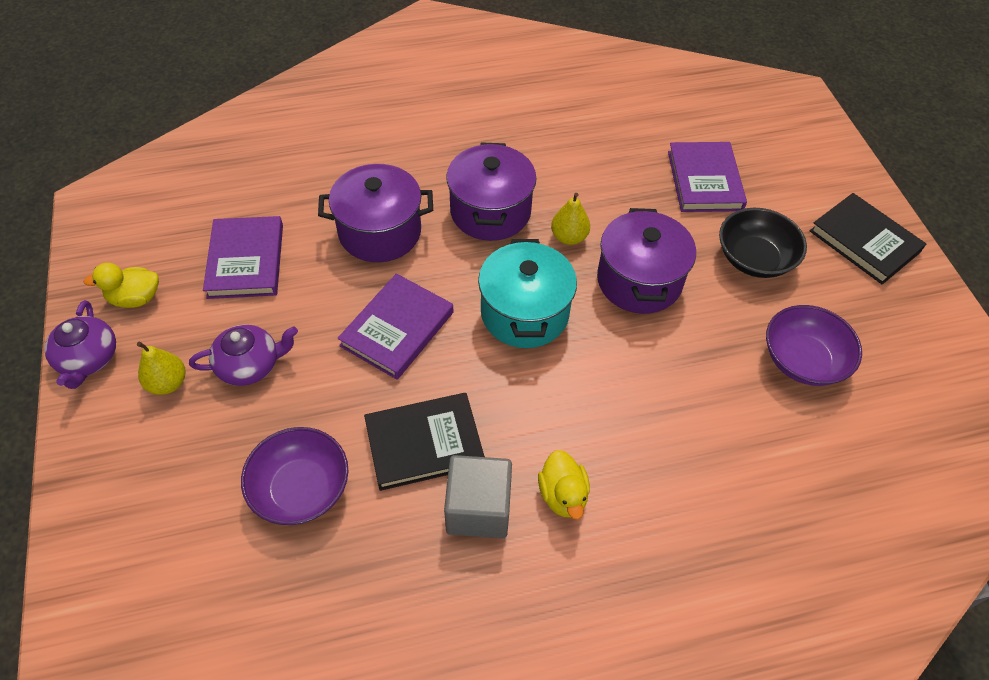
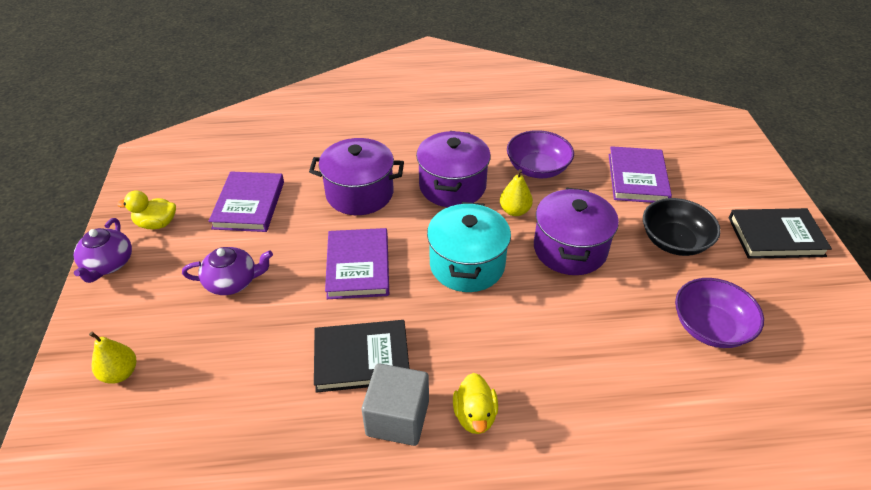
camera: 10 degrees right, 10 degrees down
yellow pear [137,342,186,395] -> yellow pear moved to [89,332,136,384]
purple bowl [241,427,348,525] -> purple bowl moved to [507,130,574,178]
purple book [337,274,453,380] -> purple book turned 45 degrees counterclockwise [325,228,389,299]
black book [810,193,926,285] -> black book turned 60 degrees counterclockwise [729,208,832,259]

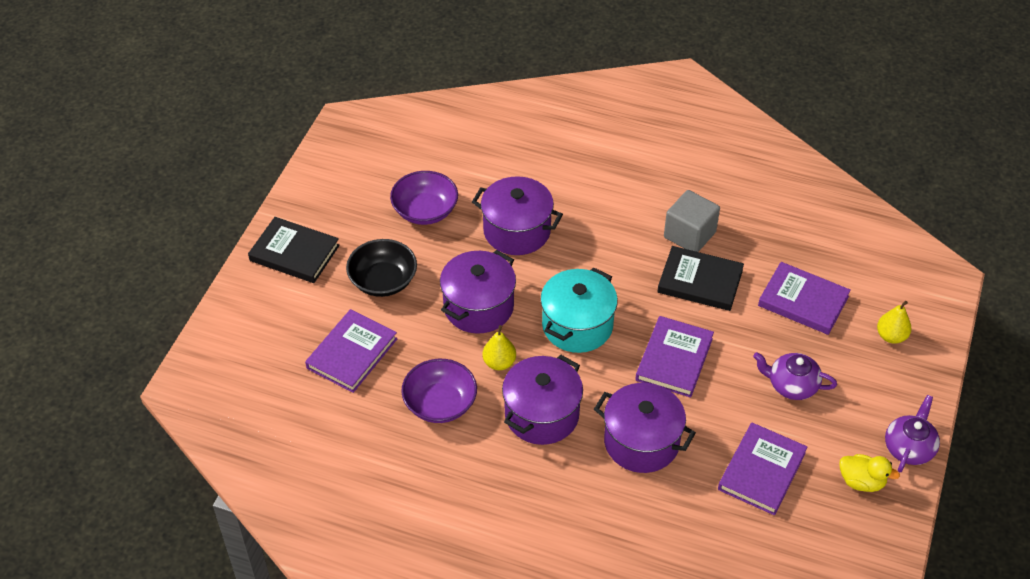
camera: 155 degrees left, 5 degrees up
yellow duck [453,373,498,434] -> none
none -> purple pot [472,176,563,255]
none -> purple book [758,262,851,335]

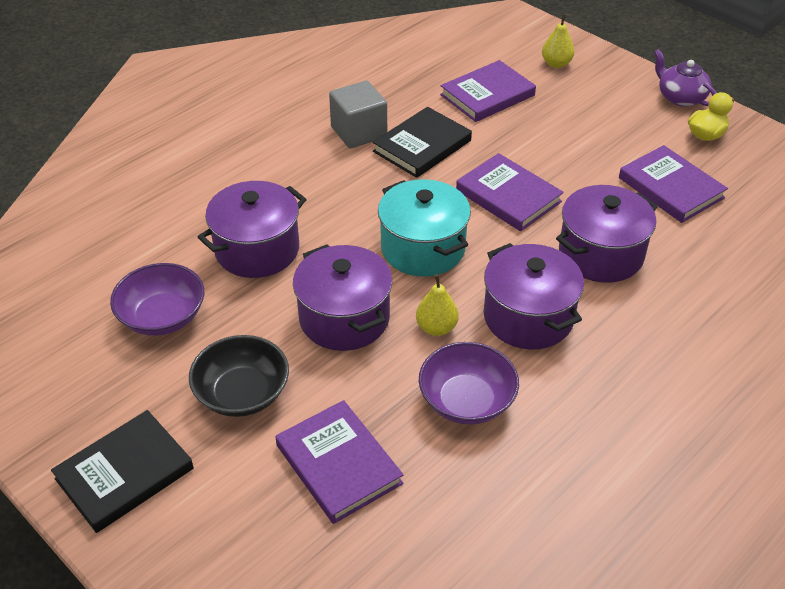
camera: 65 degrees left, 5 degrees down
purple teapot [753,352,837,400] -> none

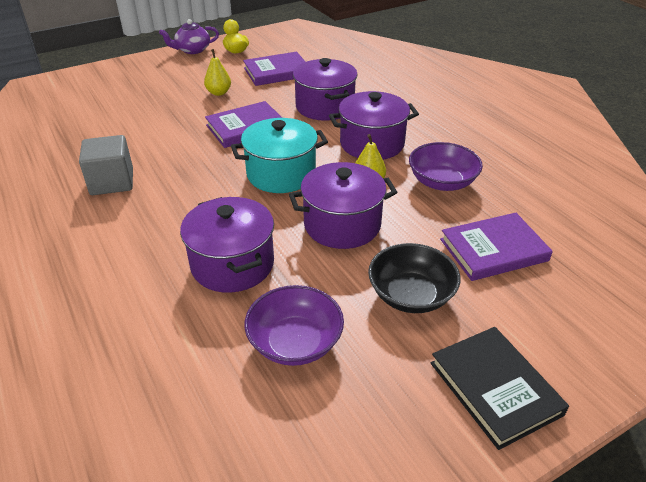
camera: 75 degrees left, 5 degrees down
black book [373,107,472,178] -> none
purple book [440,60,536,122] -> none
yellow pear [542,14,574,68] -> yellow pear moved to [204,49,231,96]

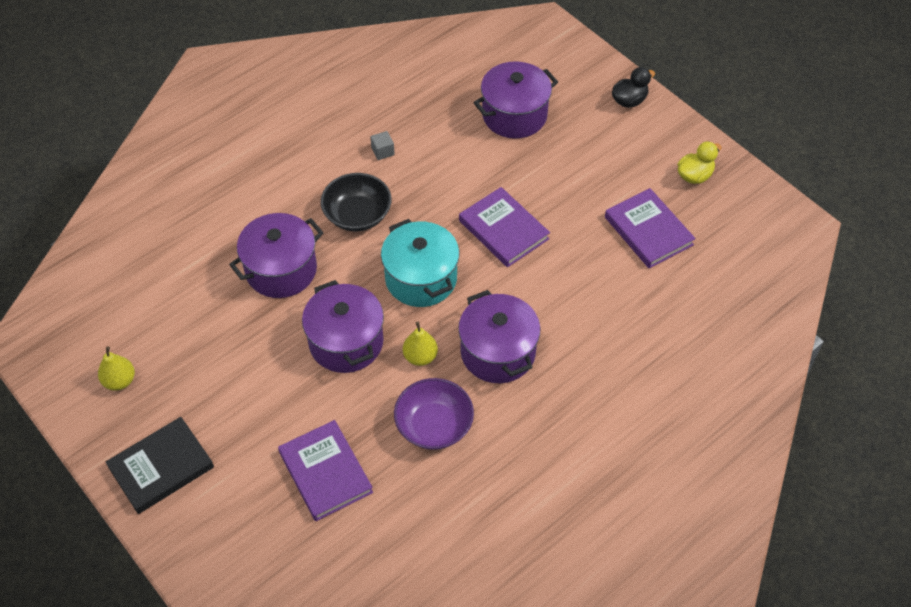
camera: 80 degrees right, 15 degrees up
grey cube [79,135,133,195] -> grey cube [370,131,395,160], size x0.48
purple teapot [159,19,219,54] -> none
yellow pear [204,49,231,96] -> yellow pear moved to [98,346,135,391]
purple bowl [244,285,344,366] -> none
purple pot [293,58,358,121] -> purple pot moved to [473,61,558,139]
black bowl [368,243,460,313] -> black bowl moved to [321,173,392,231]
none -> black duck [612,67,655,108]

